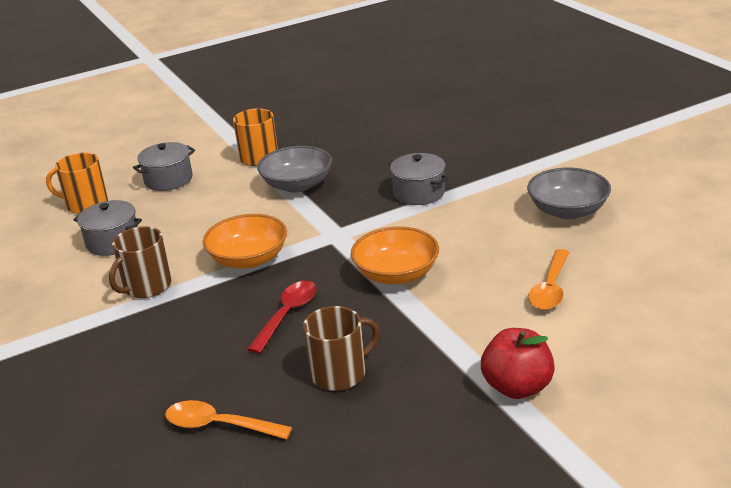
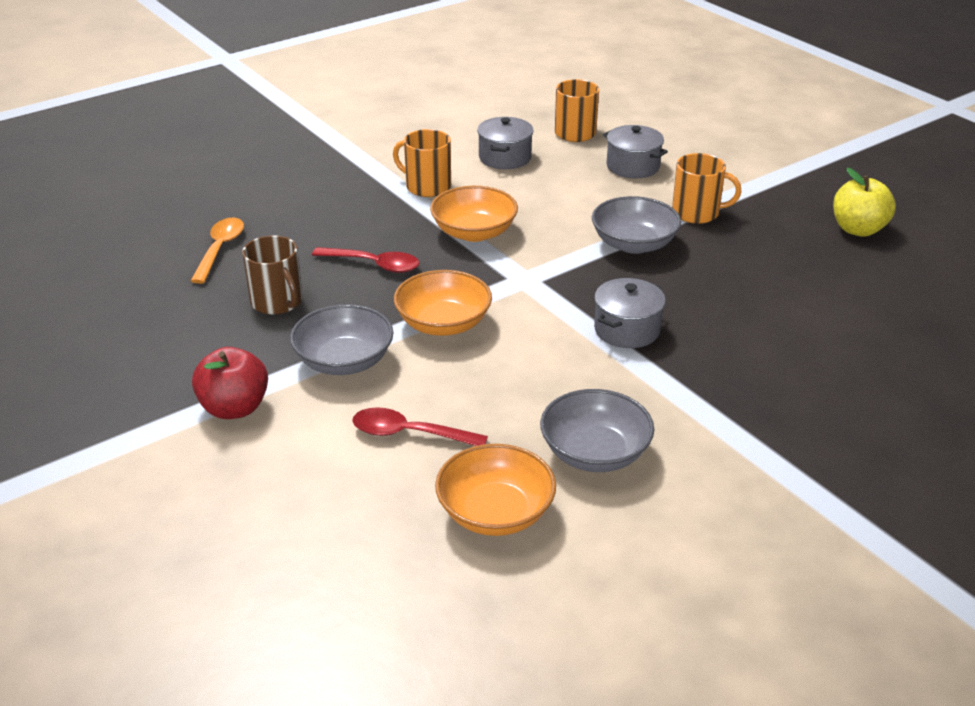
camera: 80 degrees right, 5 degrees up
brown mug [109,226,171,298] -> orange mug [393,129,451,197]
orange spoon [528,249,570,310] -> red spoon [352,407,488,446]
none -> grey bowl [290,305,394,375]
none -> orange bowl [435,444,556,536]
none -> yellow apple [833,168,896,237]

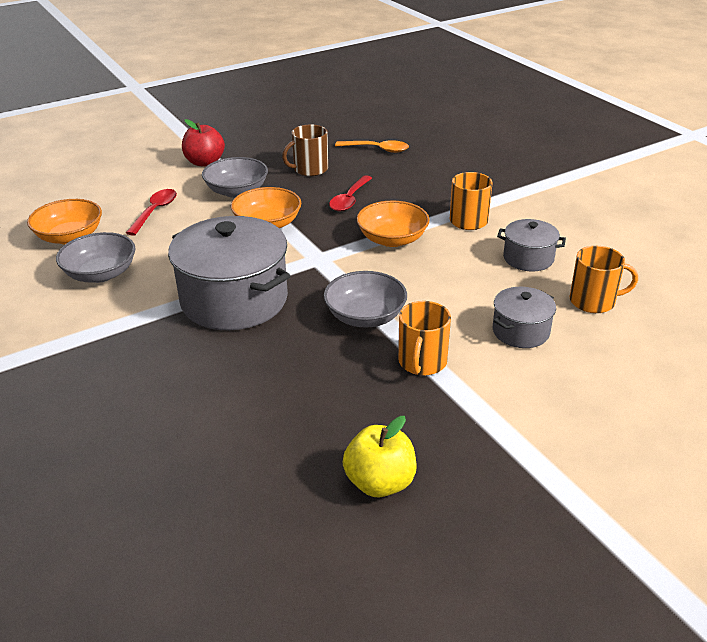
camera: 95 degrees right, 0 degrees up
grey pot [594,278,666,348] -> grey pot [168,216,290,330], size x1.99

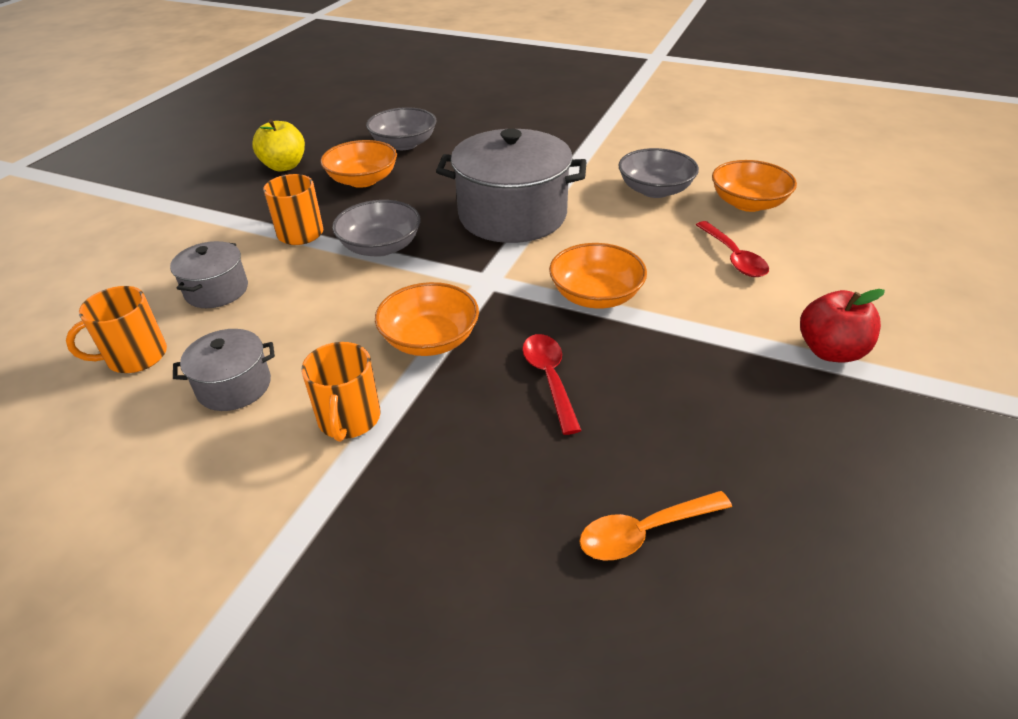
camera: 145 degrees right, 5 degrees up
grey bowl [202,157,268,198] -> grey bowl moved to [366,107,437,150]
brown mug [282,125,328,176] -> none
none -> orange bowl [320,140,397,188]

